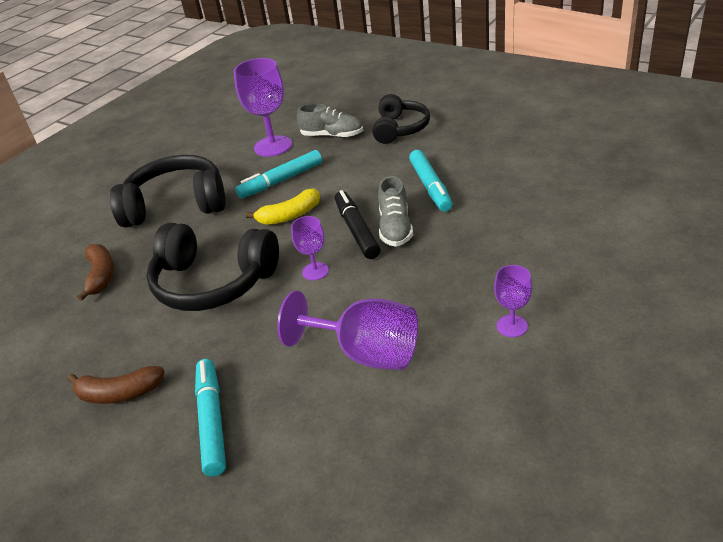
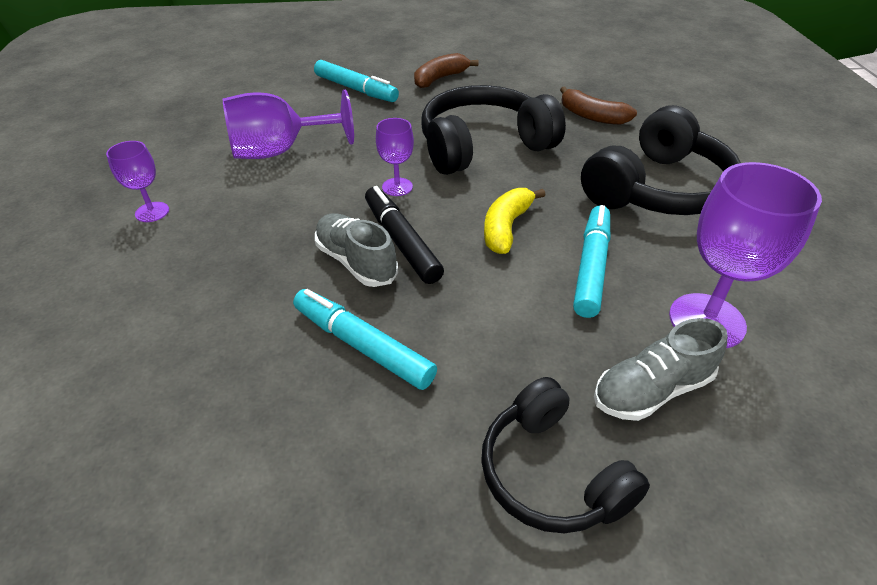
camera: 135 degrees right, 5 degrees up
black marker [335,190,381,259] -> black marker turned 150 degrees counterclockwise [365,186,444,284]

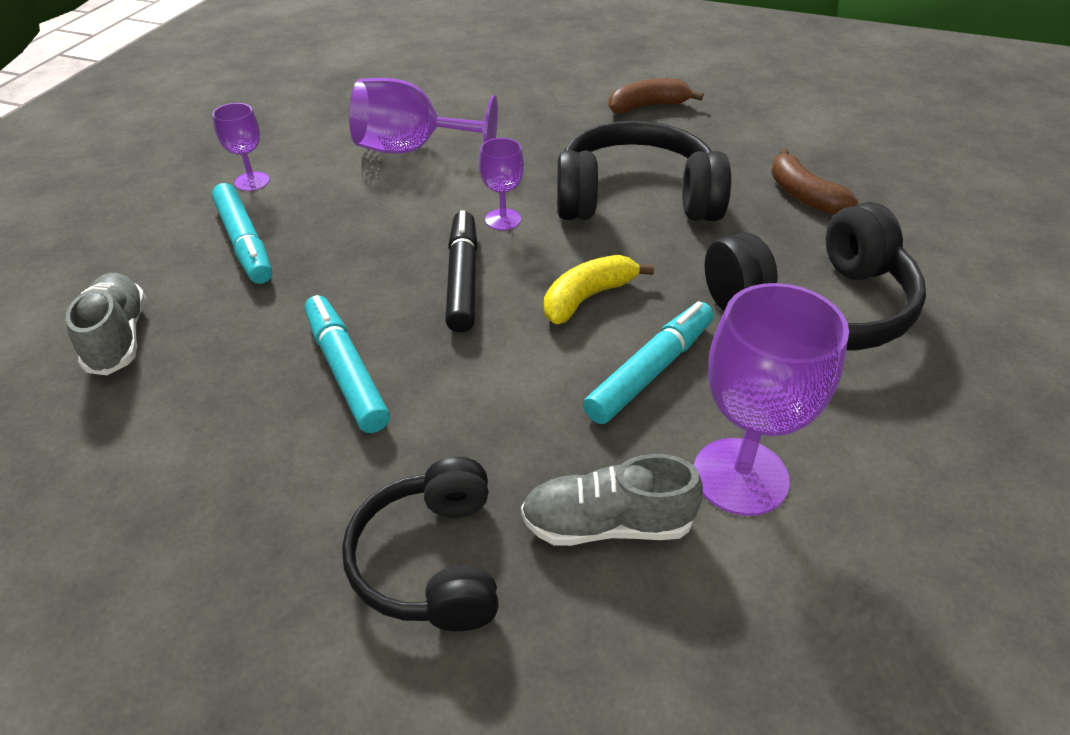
camera: 25 degrees right, 0 degrees up
turquoise marker [314,60,399,102] -> turquoise marker moved to [212,183,272,284]
grey shoe [315,213,398,287] -> grey shoe moved to [66,273,146,375]

